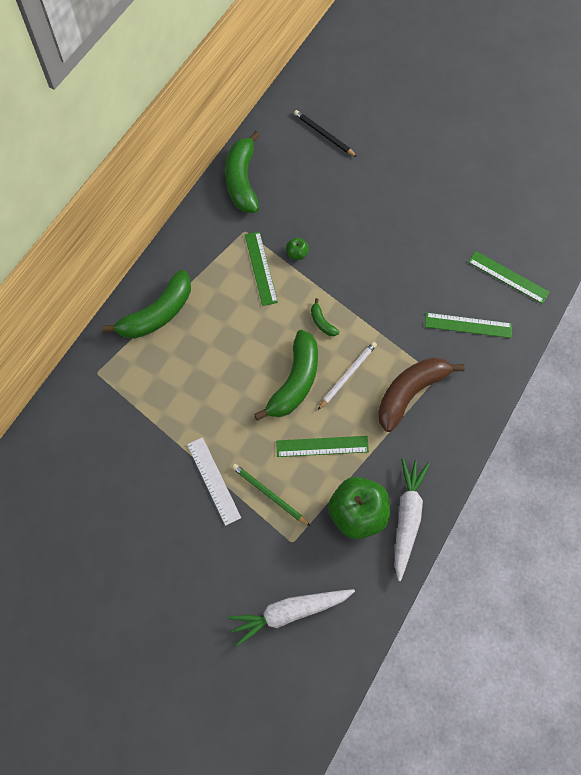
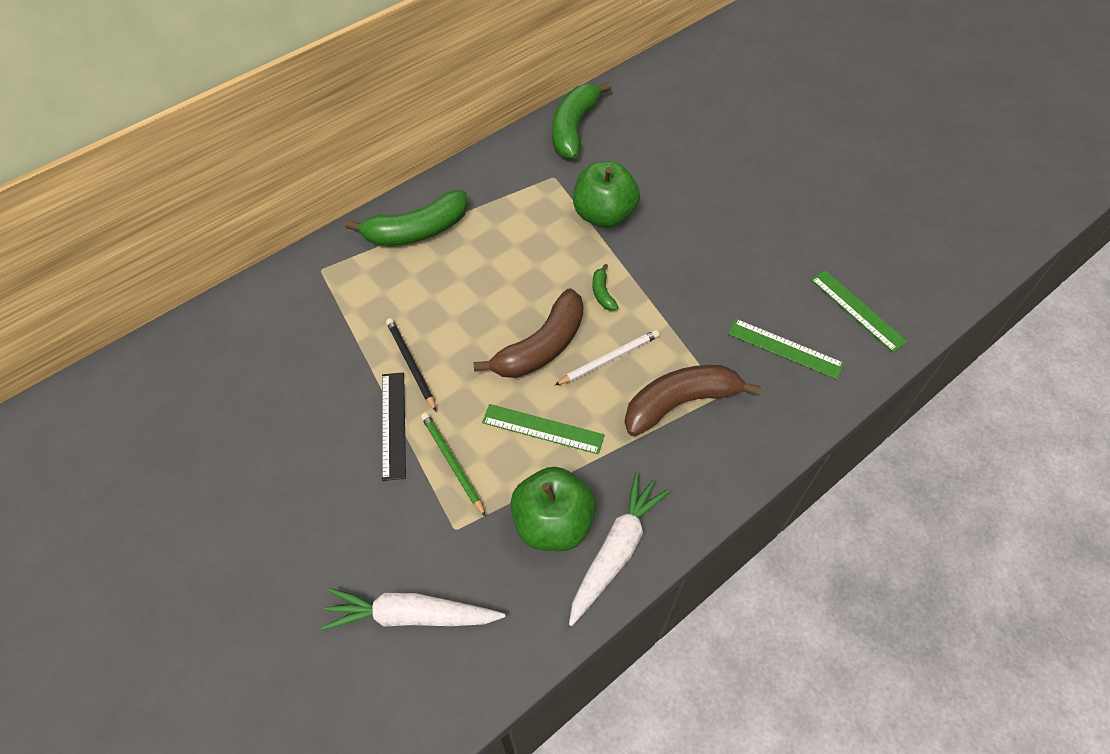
camera: 20 degrees right, 10 degrees down
white ruler [187,437,241,526] -> black ruler [382,372,406,481]
green ruler [245,232,278,306] -> none
green banana [254,330,318,421] -> brown banana [473,288,583,378]
green apple [286,237,309,260] -> green apple [573,162,640,228], size x2.32
black pencil [294,110,357,157] -> black pencil moved to [386,318,436,411]

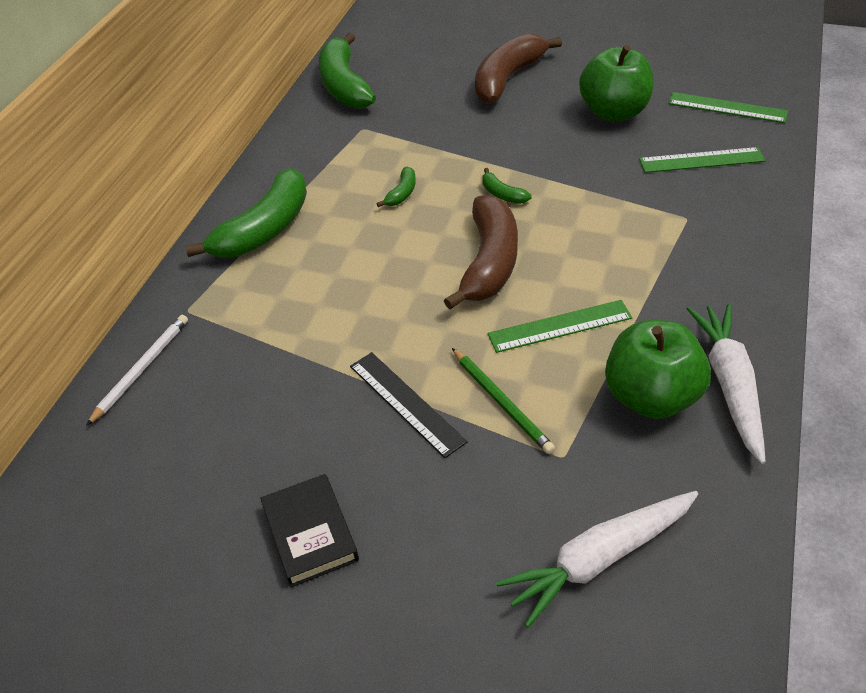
camera: 30 degrees left, 10 degrees down
black pencil [386,318,436,411] -> none
green pencil [421,413,486,517] -> green pencil turned 150 degrees counterclockwise [452,348,555,454]
white pencil [555,330,659,385] -> white pencil moved to [86,315,188,426]
green apple [573,162,640,228] -> green apple moved to [579,45,654,121]
brown banana [625,365,761,437] -> brown banana moved to [475,33,562,104]
none -> black book [260,474,359,587]
none -> green banana [377,166,416,207]

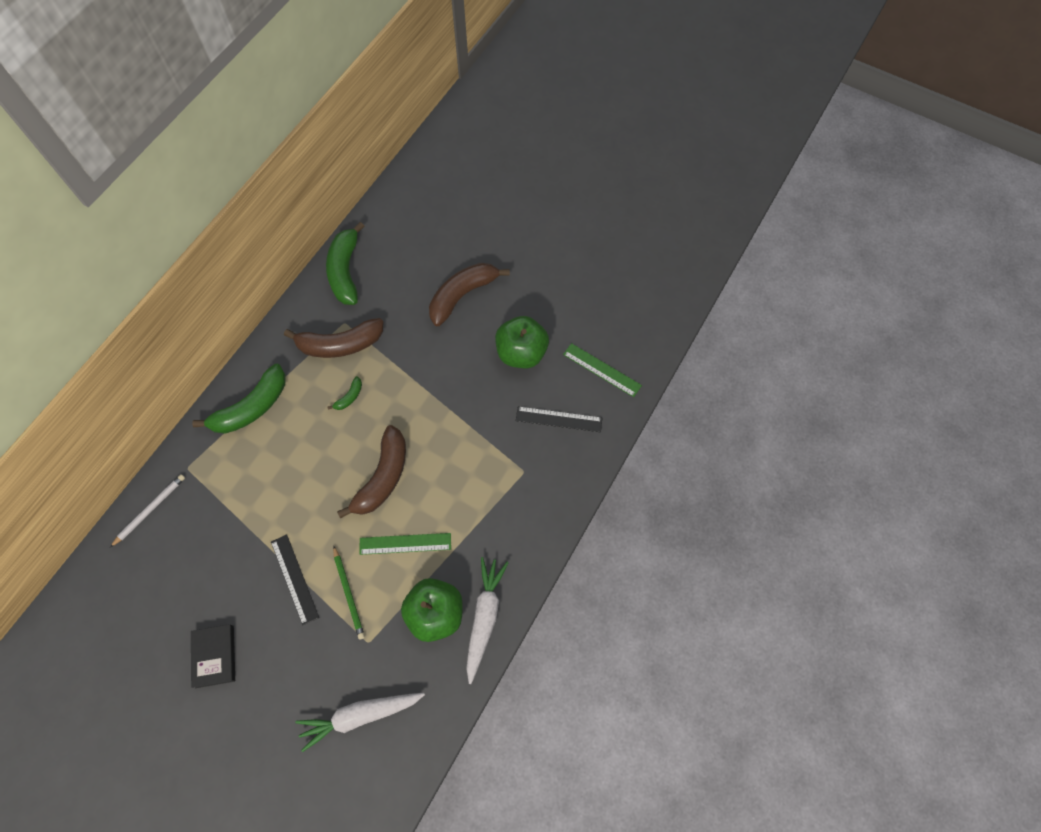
camera: 10 degrees right, 20 degrees up
green banana [483,168,532,204] -> none
green ruler [639,147,766,173] -> black ruler [516,406,602,432]
none -> brown banana [284,318,384,358]

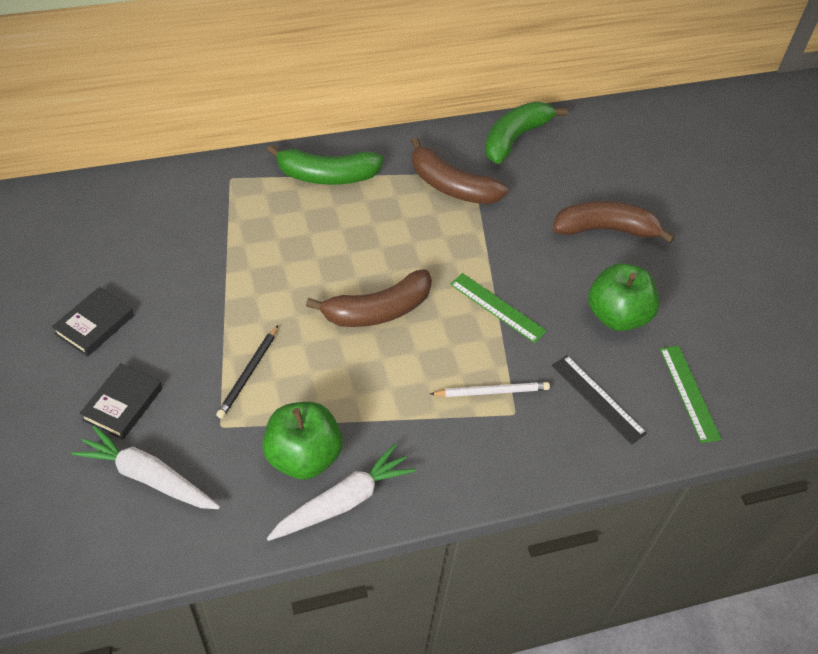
camera: 40 degrees right, 15 degrees down
white pencil [110,474,185,547] -> white pencil moved to [430,382,550,397]
black ruler [271,534,319,625] -> none
green banana [327,376,362,410] -> none
green pencil [333,545,365,640] -> black pencil [216,325,278,419]
green ruler [359,533,451,555] -> green ruler moved to [450,273,547,343]
none -> black book [79,363,162,440]

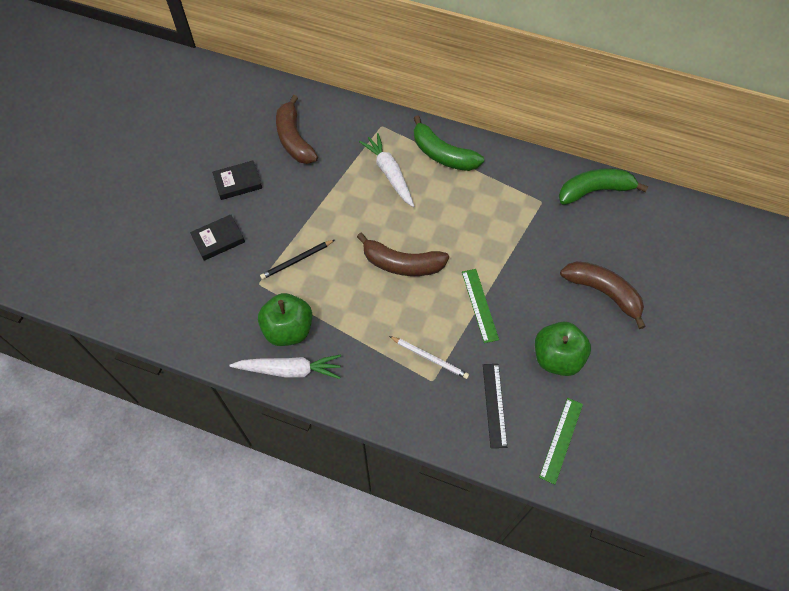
camera: 40 degrees right, 10 degrees up
white carrot [72,425,220,509] -> white carrot moved to [359,133,414,207]
brown banana [411,137,508,204] -> brown banana moved to [276,95,318,164]

